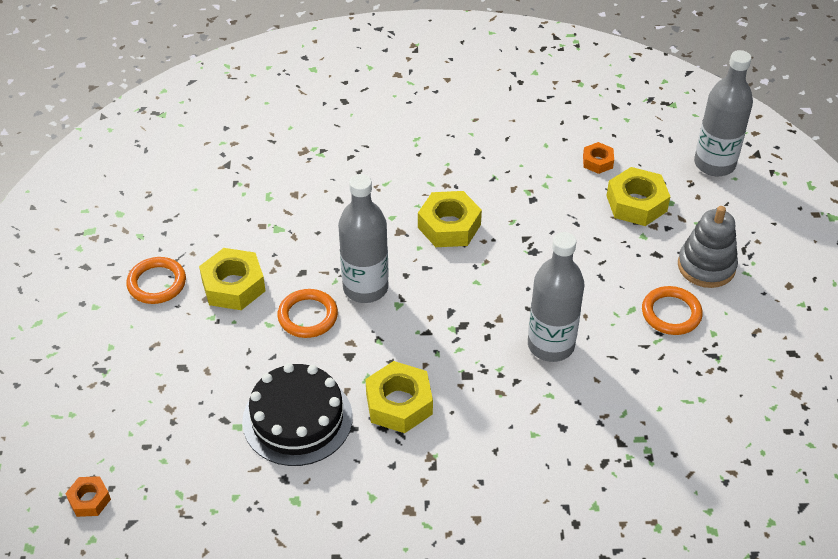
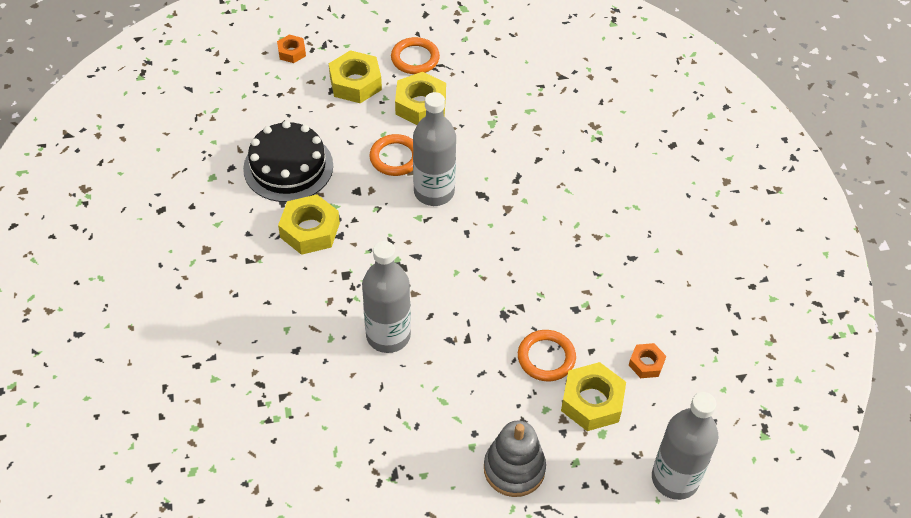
camera: 80 degrees right, 5 degrees up
orange nut [65,476,111,517] -> orange nut moved to [277,34,306,63]
yellow nut [418,191,482,247] -> yellow nut moved to [329,50,382,103]
orange ring [642,286,703,335] -> orange ring moved to [518,330,576,381]

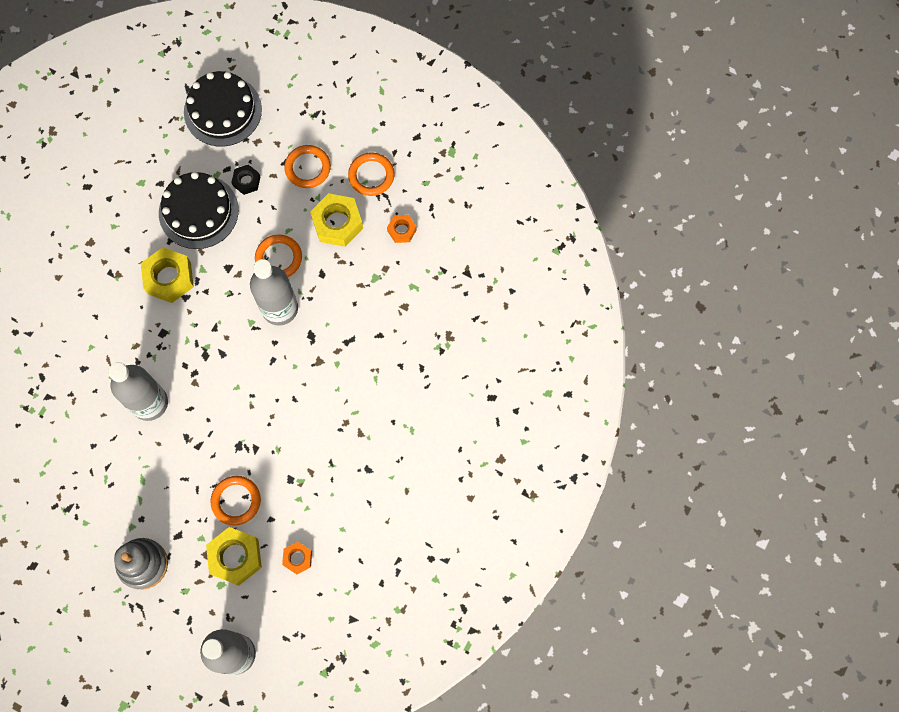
camera: 40 degrees right, 20 degrees up
orange nut [277,34,306,63] -> orange nut moved to [387,215,417,243]
yellow nut [329,50,382,103] -> orange ring [284,145,331,188]
none -> black cake [184,71,262,147]
none -> black nut [231,165,260,195]

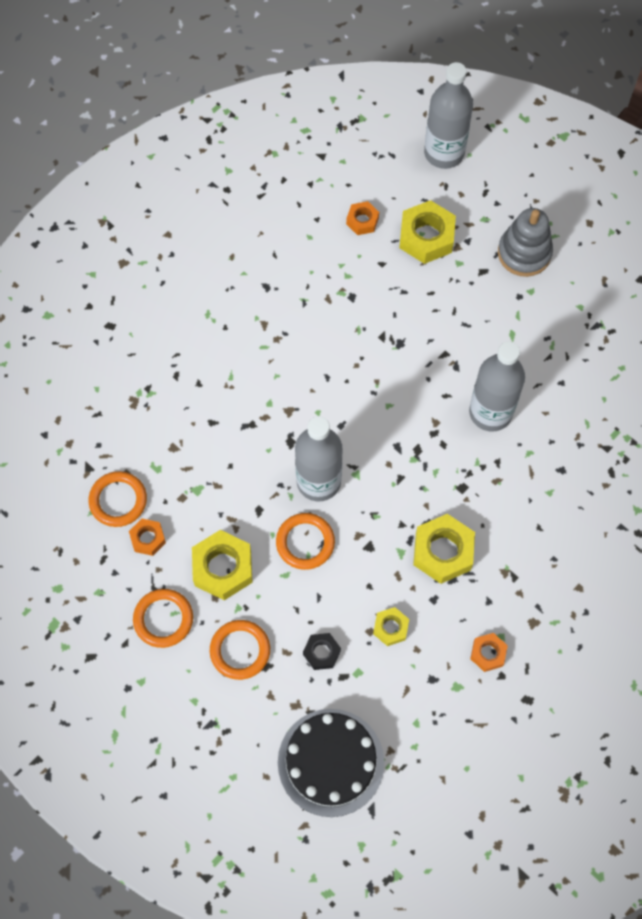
camera: 165 degrees left, 5 degrees down
black cake [159,172,239,249] -> yellow nut [373,607,409,646]
orange ring [211,476,261,526] -> orange ring moved to [88,471,147,527]
none -> orange nut [470,633,508,672]

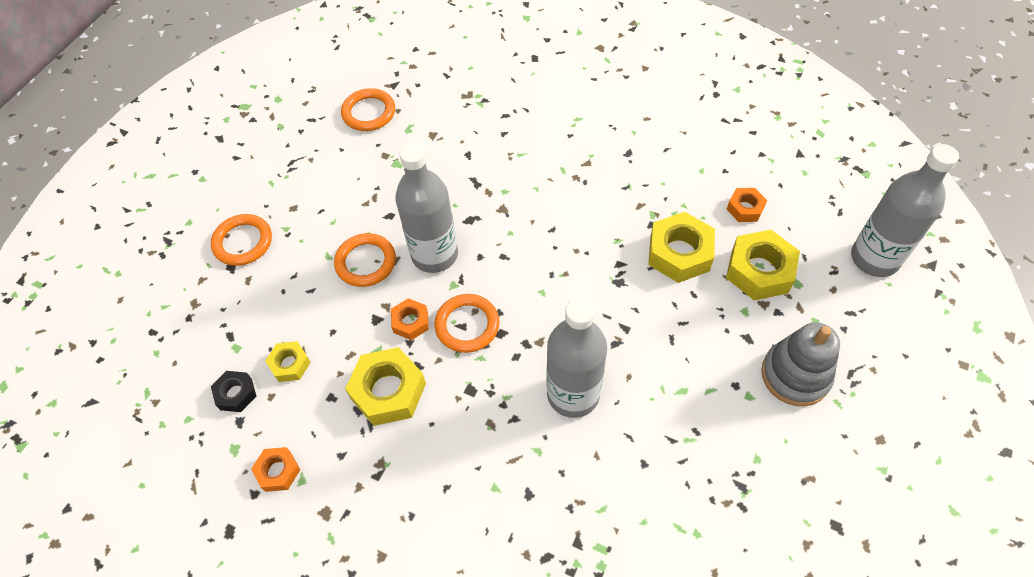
camera: 75 degrees right, 10 degrees down
orange nut [129,519,166,556] -> orange nut moved to [391,298,429,340]
orange ring [133,589,193,648] -> orange ring moved to [434,294,500,353]
yellow nut [192,530,253,600] -> yellow nut moved to [648,212,715,283]
black cake [278,709,384,817] -> none
black nut [303,633,341,670] -> black nut moved to [211,371,256,412]

